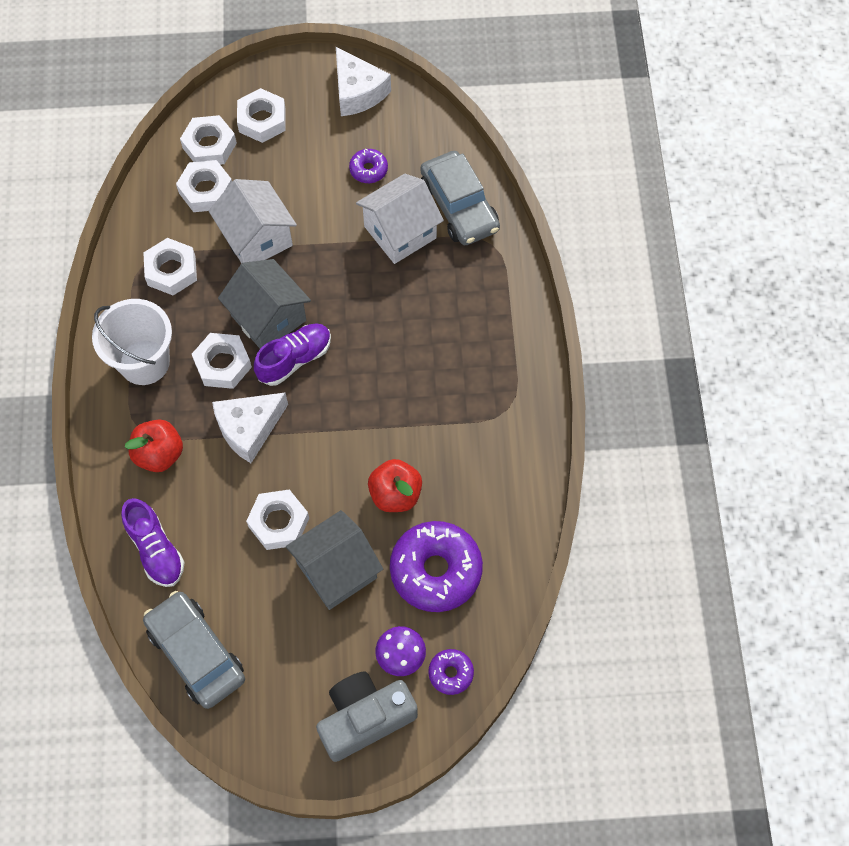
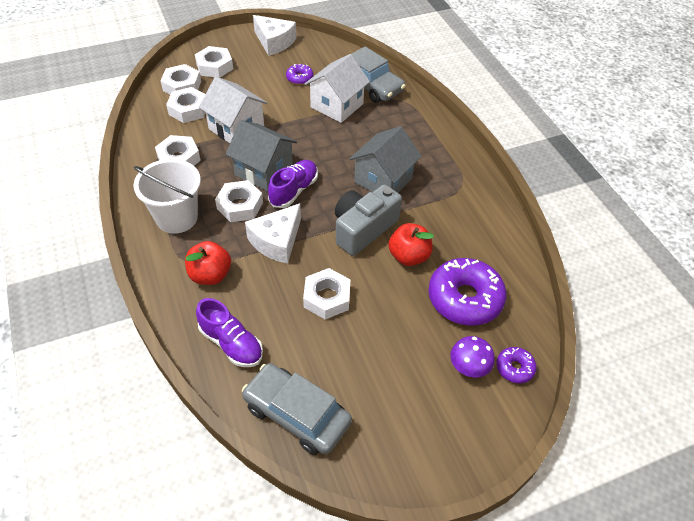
camera: 20 degrees left, 15 degrees down
grey house [286,510,383,610] -> grey house moved to [349,126,422,193]
grey camera [316,672,418,762] -> grey camera moved to [335,185,402,256]

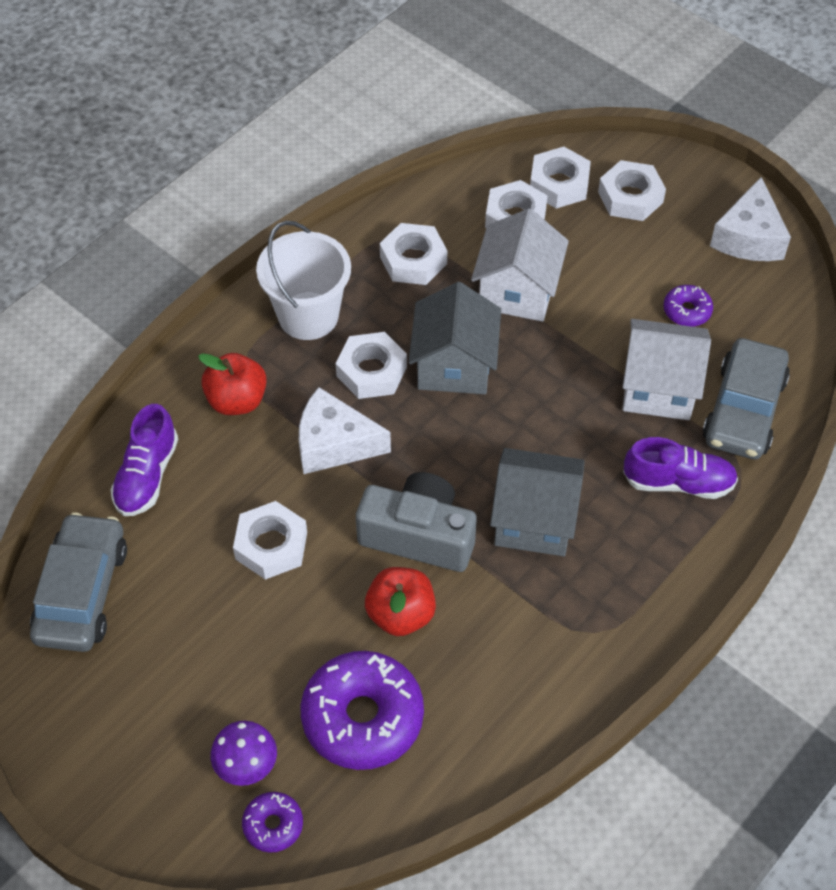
camera: 65 degrees right, 5 degrees up
purple shoe [268,160,318,208] -> purple shoe moved to [623,437,738,499]

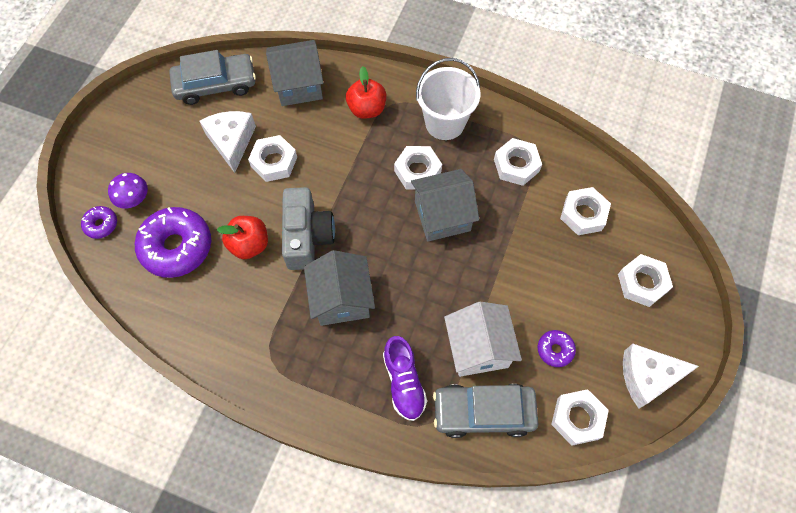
camera: 70 degrees right, 10 degrees up
purple shoe [110,404,178,516] -> grey house [266,40,324,106]
white cheese [299,387,391,474] -> white cheese moved to [200,111,256,173]
white house [471,208,569,321] -> none
white nut [530,147,591,209] -> white nut moved to [551,389,609,446]

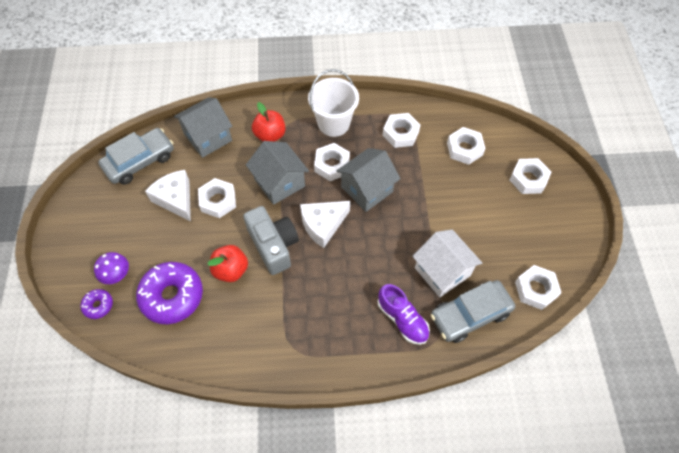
camera: 25 degrees left, 5 degrees down
grey house [304,250,375,326] -> grey house moved to [246,141,309,205]
purple donut [538,330,576,367] -> none
white cheese [623,344,699,408] -> white cheese moved to [300,201,350,248]

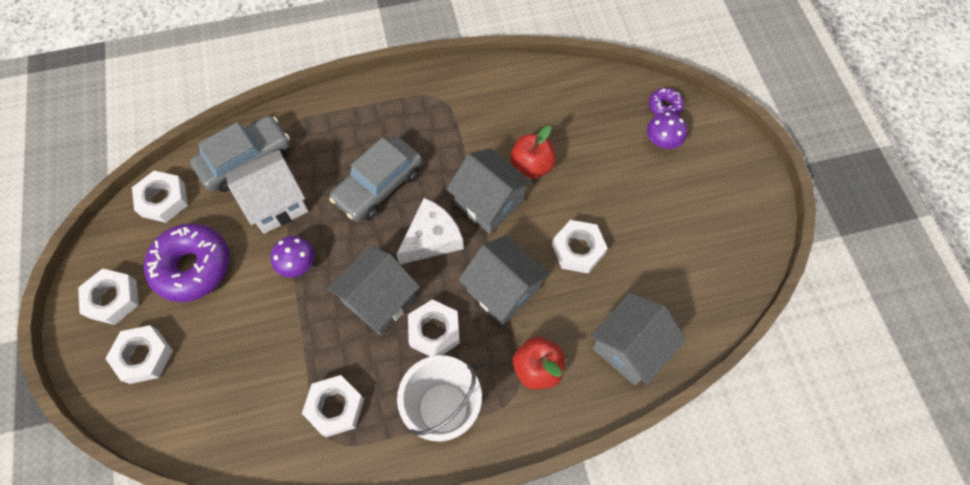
camera: 170 degrees right, 5 degrees up
grey car [98,128,174,185] -> grey car moved to [329,136,422,222]
purple donut [136,262,203,324] -> purple donut moved to [144,224,230,302]
white cheese [145,170,191,222] -> none
grey camera [243,206,299,275] -> grey house [446,148,533,234]
purple shoe [378,284,430,345] -> none
white house [412,229,482,297] -> white house turned 75 degrees counterclockwise [226,150,309,234]
white nut [447,127,485,165] -> white nut moved to [78,268,139,325]
none -> purple mushroom [271,236,315,277]

